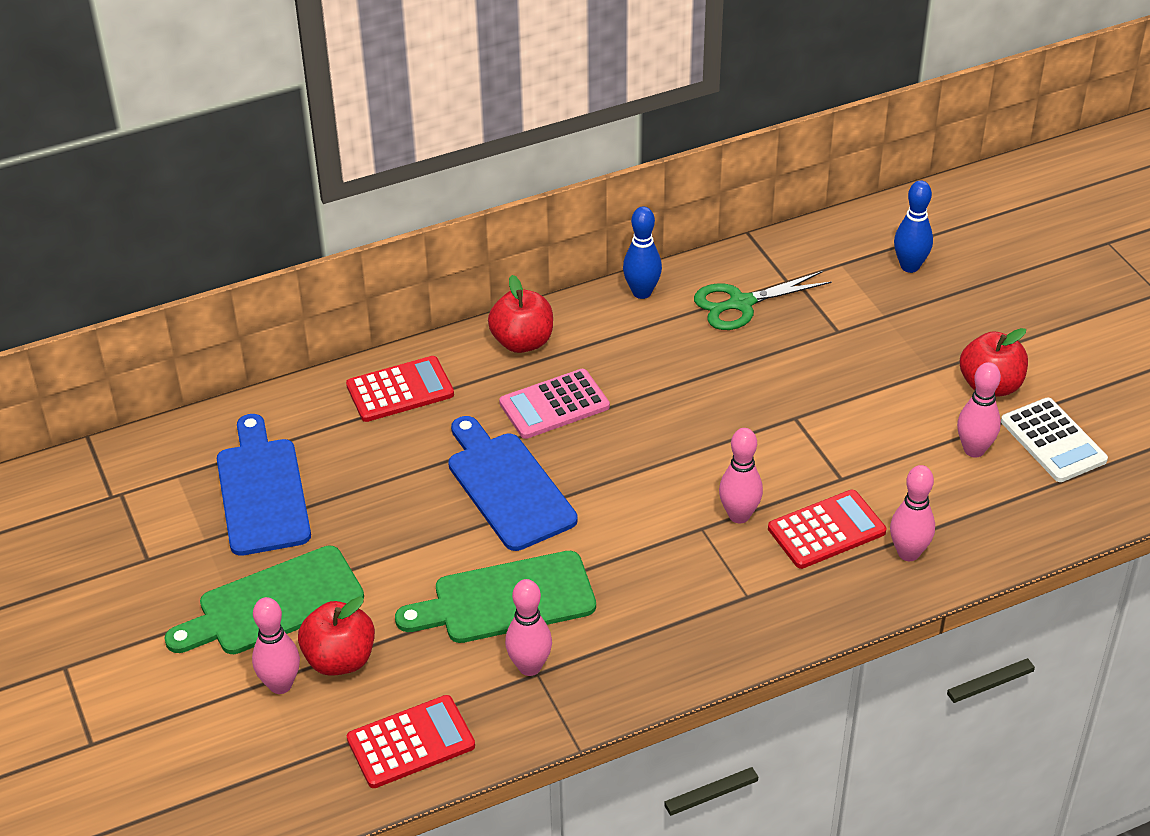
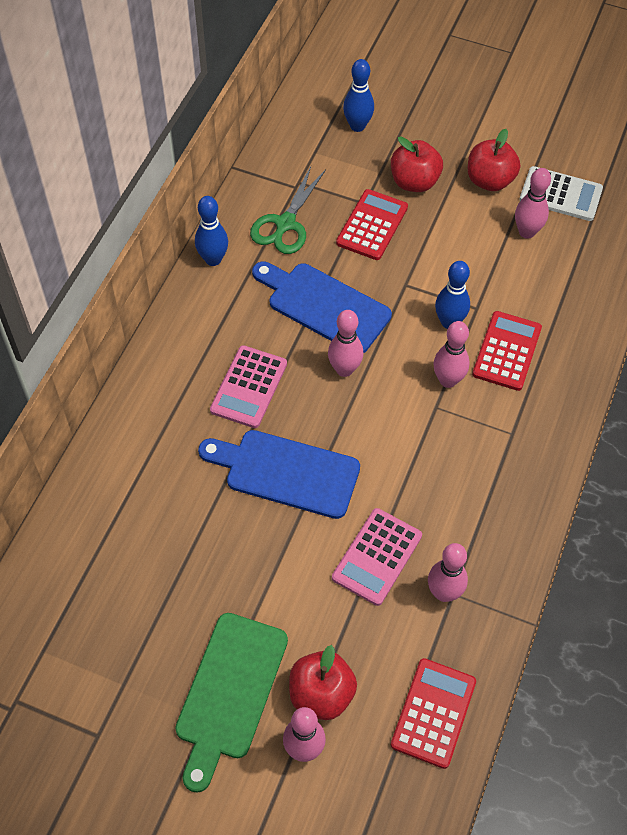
camera: 45 degrees left, 15 degrees up
blue cutting board [217,414,311,556] -> blue cutting board moved to [252,261,392,353]
red calculator [346,356,454,422] -> red calculator moved to [336,189,408,260]
green cutting board [395,551,596,643] -> pink calculator [332,508,422,606]
red apple [488,275,553,353] -> red apple moved to [391,137,443,192]
pink bowling pin [890,465,935,561] -> pink bowling pin moved to [328,310,363,377]
none -> blue bowling pin [435,261,470,329]

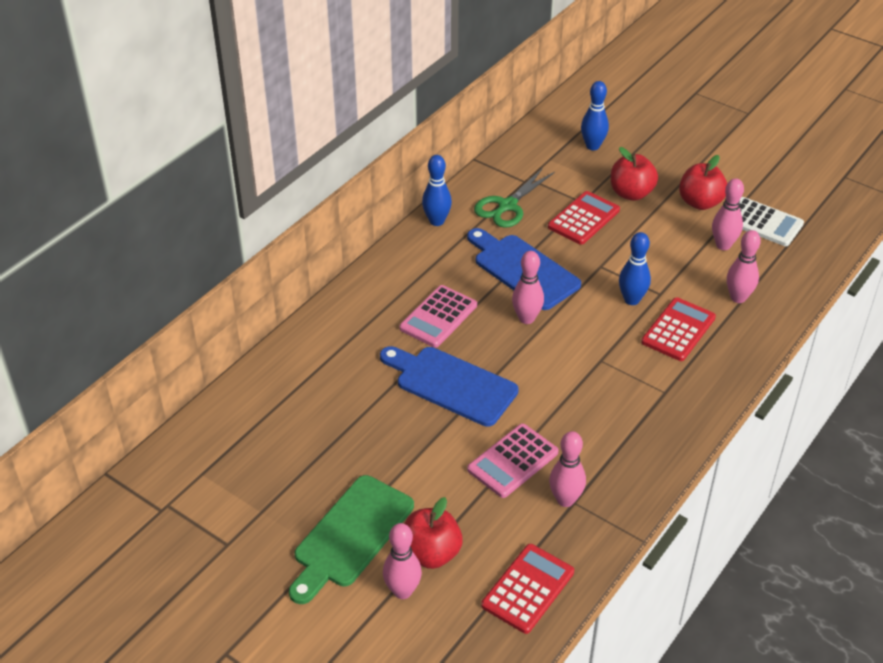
camera: 15 degrees right, 15 degrees down
pink bowling pin [433,321,470,388] -> pink bowling pin moved to [727,230,761,303]

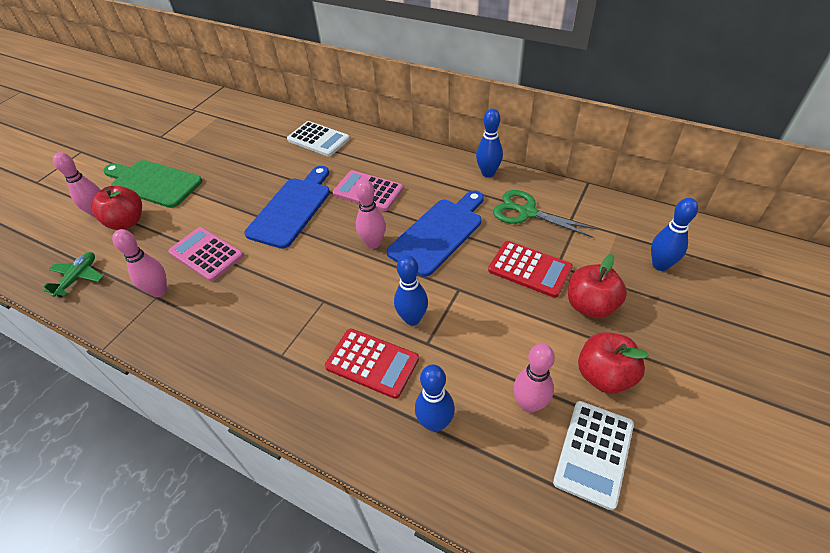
camera: 85 degrees right, 5 degrees up
red calculator [481,544,574,634] -> green plane [44,252,103,297]
pink bowling pin [727,230,761,303] -> blue bowling pin [415,365,455,432]
none -> white calculator [287,121,350,157]

